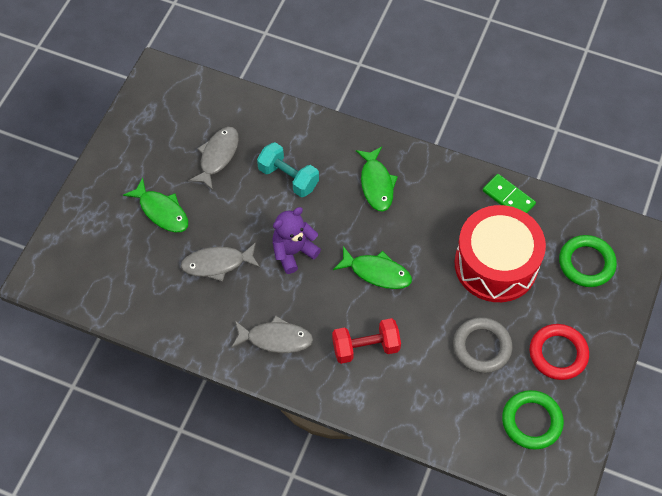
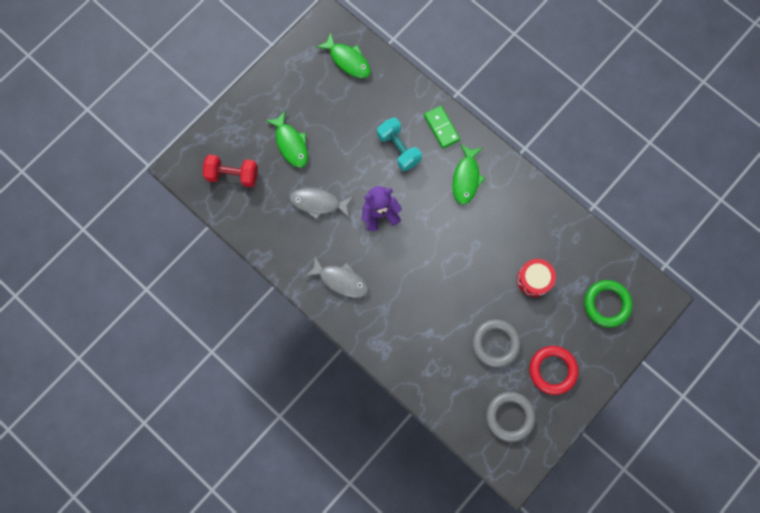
camera: 20 degrees right, 15 degrees up
grey fish [188,127,239,190] -> none
red dumbbell [332,318,401,364] -> red dumbbell moved to [203,155,258,187]
green fish [333,246,412,289] -> green fish moved to [316,33,371,78]
red drum [455,205,546,302] -> red drum [517,259,556,297], size x0.50
green domino [483,174,536,213] -> green domino moved to [424,106,460,149]
green ring [502,390,564,450] -> grey ring [486,392,535,442]

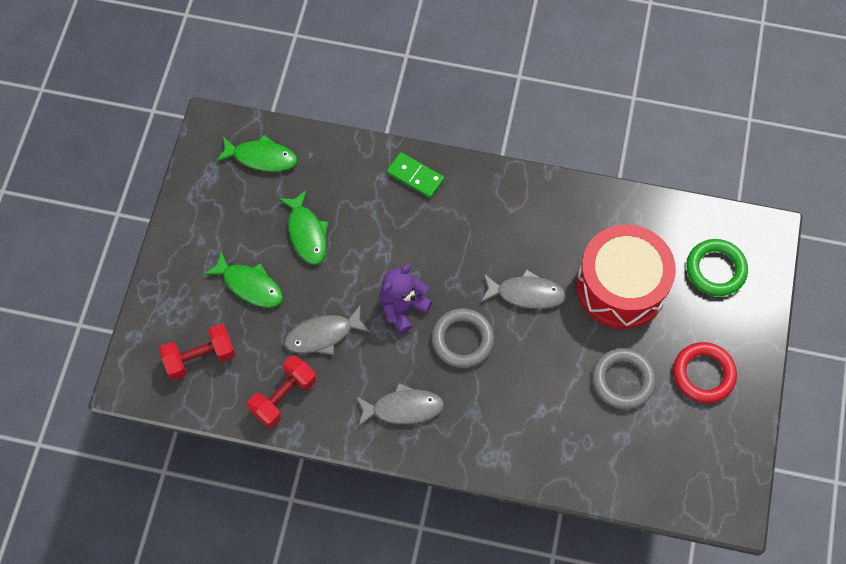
camera: 30 degrees left, 10 degrees down
turquoise dumbbell [377,118,422,171] -> none
green fish [452,144,485,205] -> green fish moved to [279,190,329,265]
grey ring [486,392,535,442] -> grey ring moved to [431,308,494,368]
red drum [517,259,556,297] -> red drum [576,224,676,329], size x1.99
none -> red dumbbell [247,355,316,428]
none -> grey fish [481,269,567,309]

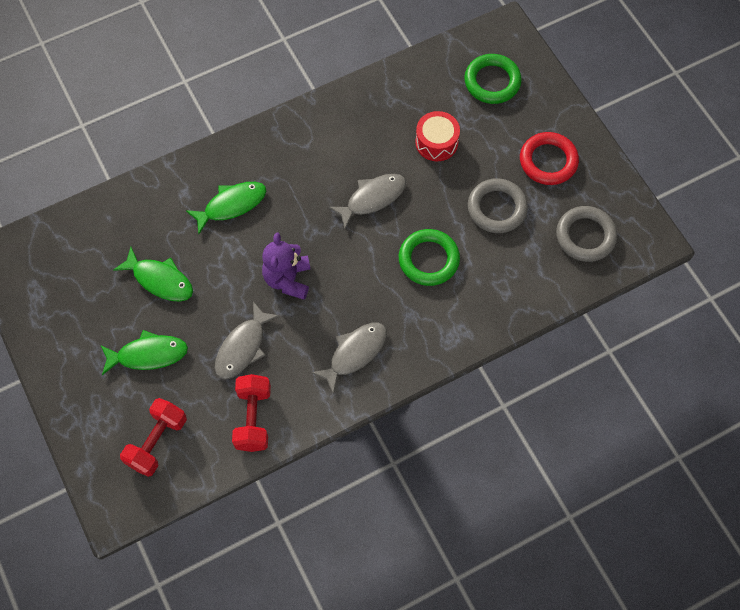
camera: 40 degrees left, 0 degrees up
green fish [216,135,298,172] -> green fish moved to [186,182,266,234]
green domino [387,152,444,198] -> none
grey ring [431,308,494,368] -> grey ring moved to [556,206,617,262]
red drum [576,224,676,329] -> red drum [415,111,460,161], size x0.50
none -> green ring [399,229,460,286]

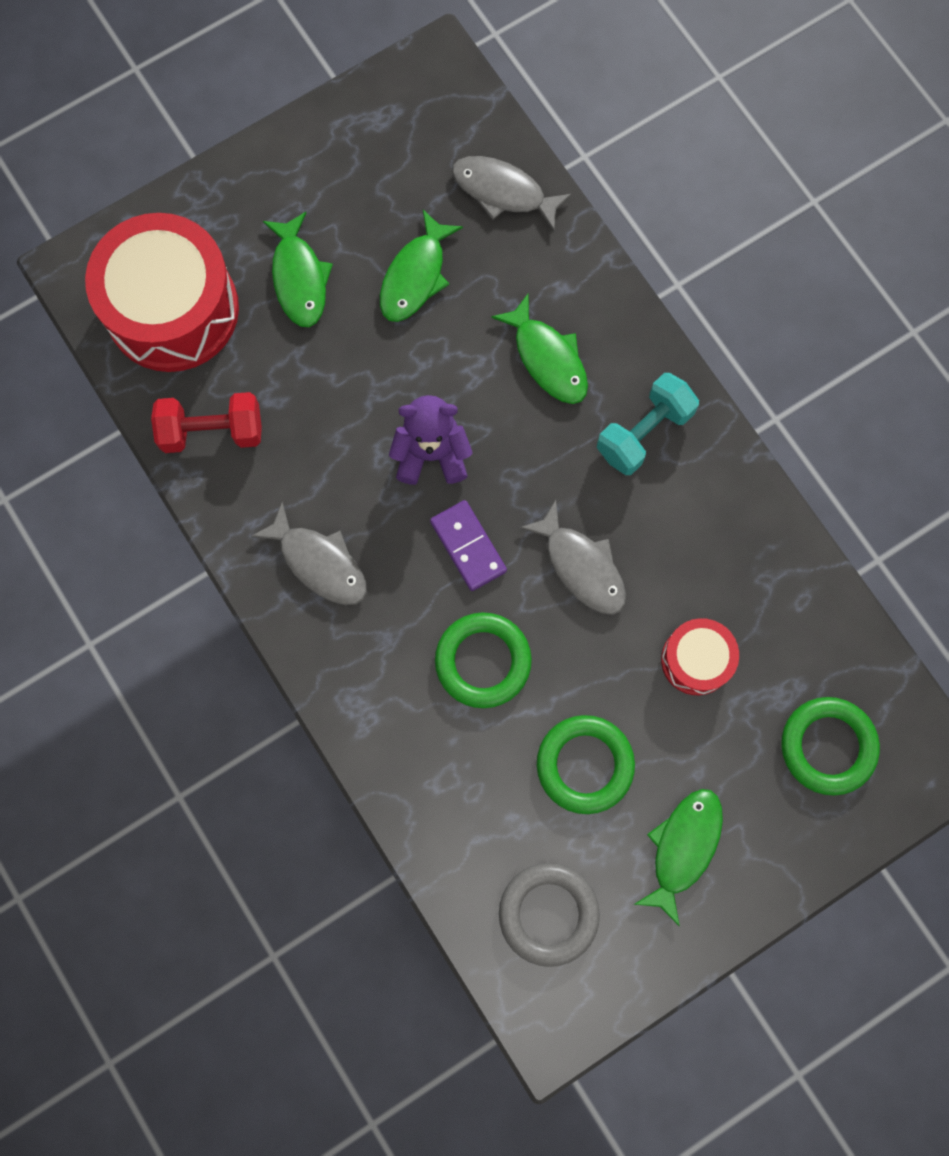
camera: 85 degrees right, 10 degrees up
red dumbbell [120,398,187,477] -> red drum [85,213,239,372]
grey fish [215,302,280,380] -> grey fish moved to [452,156,572,231]
grey ring [468,178,528,233] -> green ring [537,715,635,814]
red ring [520,132,579,185] -> green fish [634,789,723,927]
none -> purple domino [430,500,507,591]
none -> turquoise dumbbell [597,373,699,475]

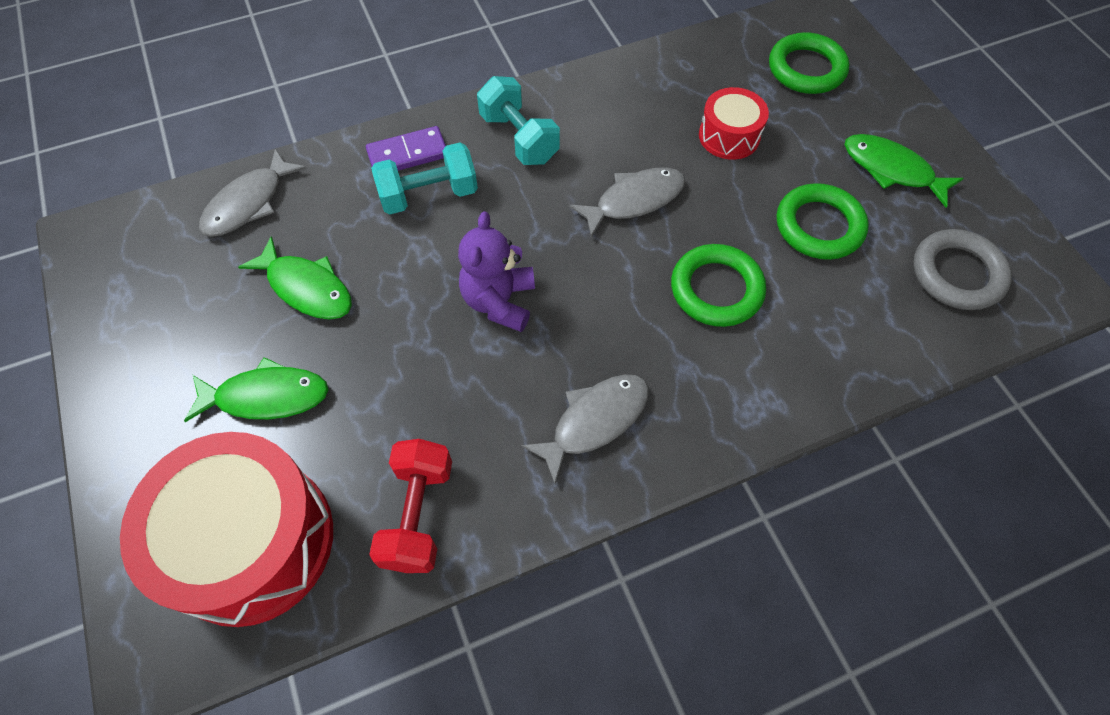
camera: 80 degrees left, 15 degrees down
purple domino [430,500,507,591] -> purple domino moved to [366,126,446,171]
green fish [491,293,588,404] -> turquoise dumbbell [371,143,478,214]

